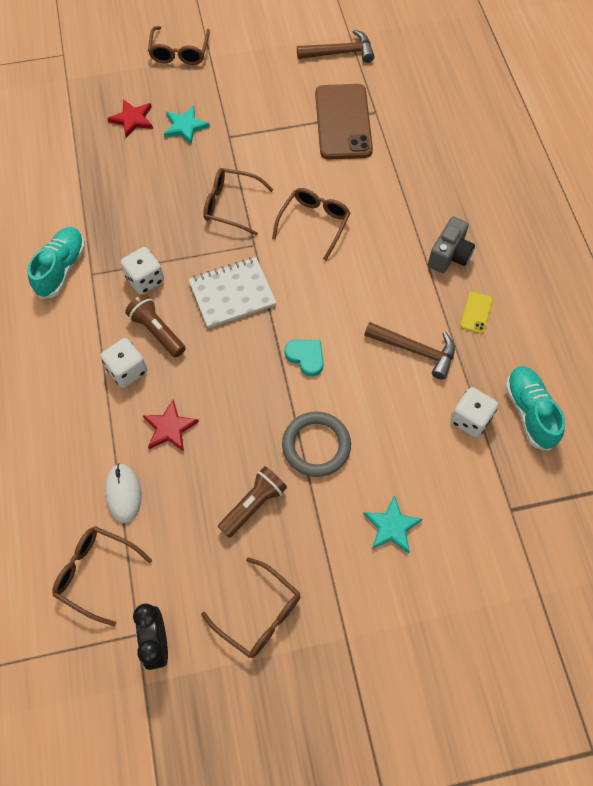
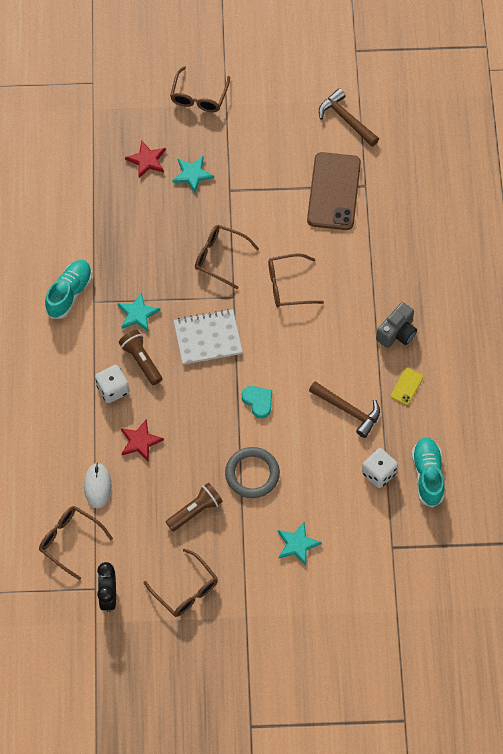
camera: 10 degrees right, 0 degrees up
white dice [121,247,164,294] -> turquoise star [117,293,160,332]
brown glasses [272,188,350,261] -> brown glasses turned 135 degrees counterclockwise [268,253,324,307]
brown hammer [297,30,375,63] -> brown hammer turned 135 degrees counterclockwise [319,88,379,147]

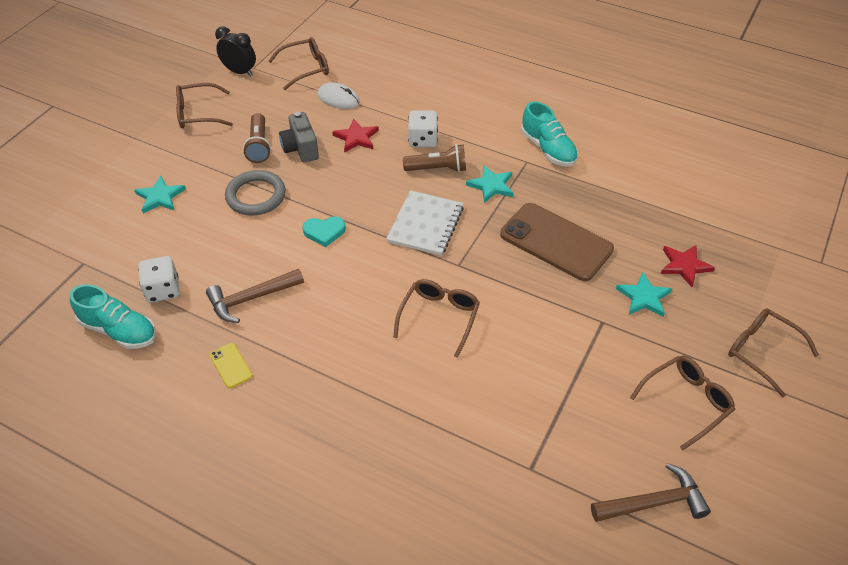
camera: 120 degrees right, 15 degrees down
brown glasses [195,225,259,289] -> brown glasses moved to [630,356,735,450]
brown phone [307,152,361,230] -> brown phone moved to [500,203,614,281]
grey camera [376,302,417,348] -> grey camera moved to [279,112,319,162]

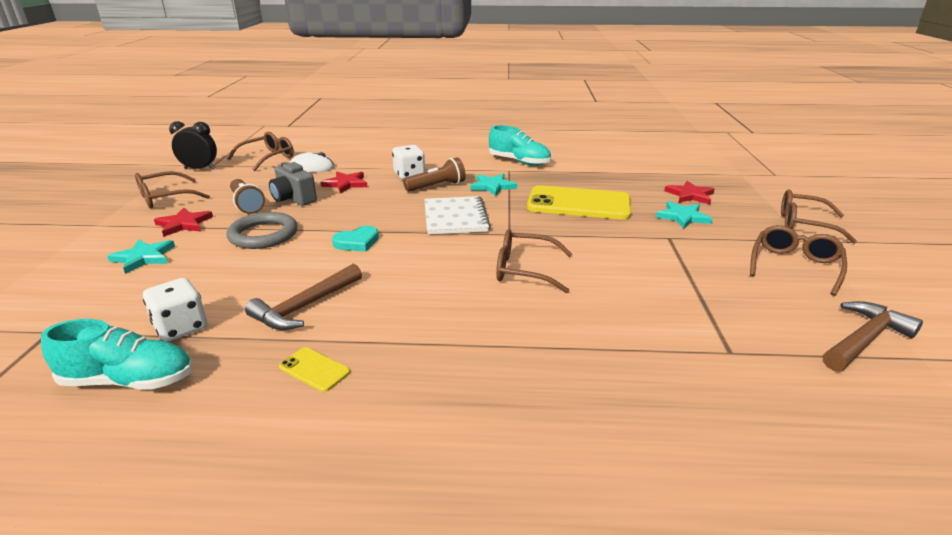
camera: 25 degrees left, 20 degrees down
brown glasses [393,279,480,358] -> brown glasses turned 75 degrees counterclockwise [496,229,573,293]
brown phone [500,203,614,281] -> yellow phone [527,185,631,220]
none -> red star [154,208,213,237]

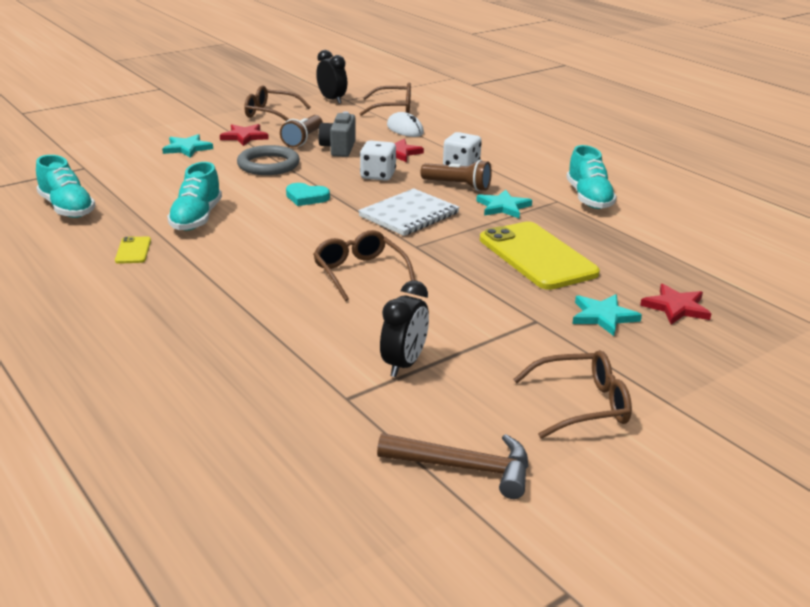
camera: 50 degrees right, 0 degrees up
white dice [143,278,207,342] -> white dice moved to [360,140,396,181]
brown hammer [245,264,362,330] -> turquoise shoe [167,162,222,231]
brown glasses [781,189,857,244] -> none
none -> black clock [380,280,429,377]

